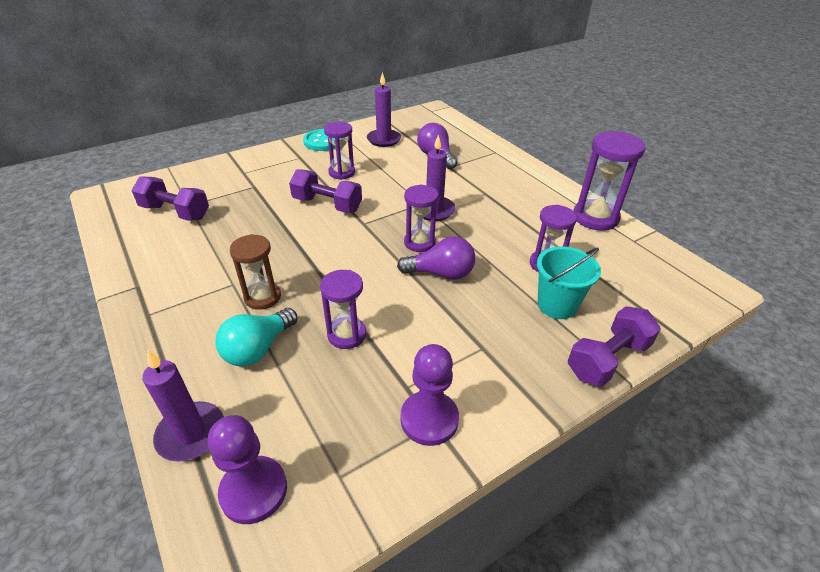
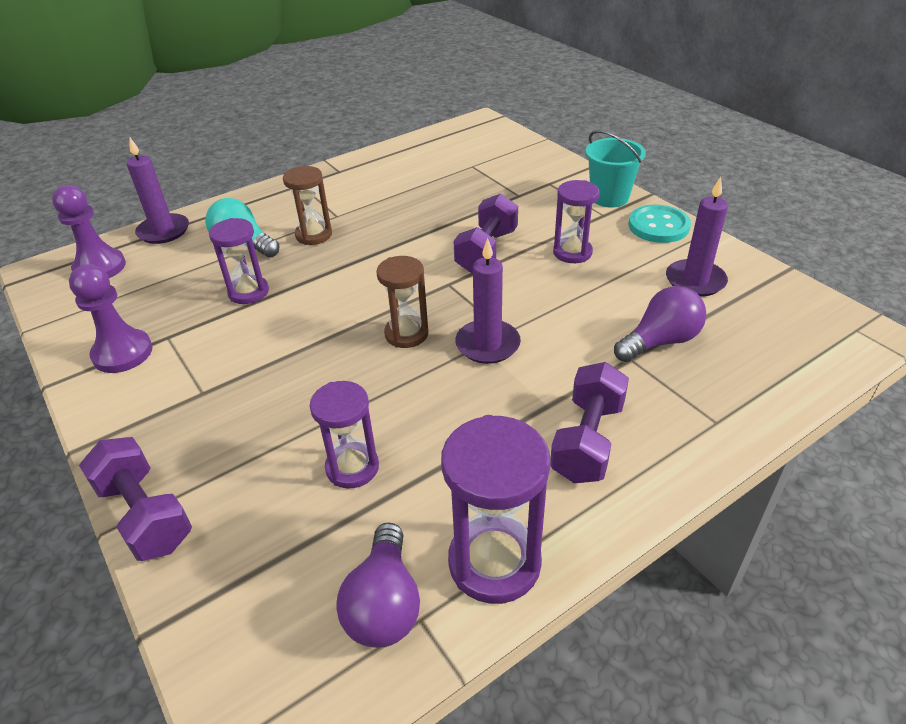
camera: 90 degrees right, 0 degrees up
purple dumbbell [131,176,209,221] -> purple dumbbell moved to [550,362,629,483]
purple light bulb [397,236,475,280] -> purple light bulb moved to [336,522,420,648]
purple hourglass [404,184,439,252] -> brown hourglass [376,256,429,348]
turquoise bucket [537,246,601,319] -> turquoise bucket moved to [586,130,646,208]

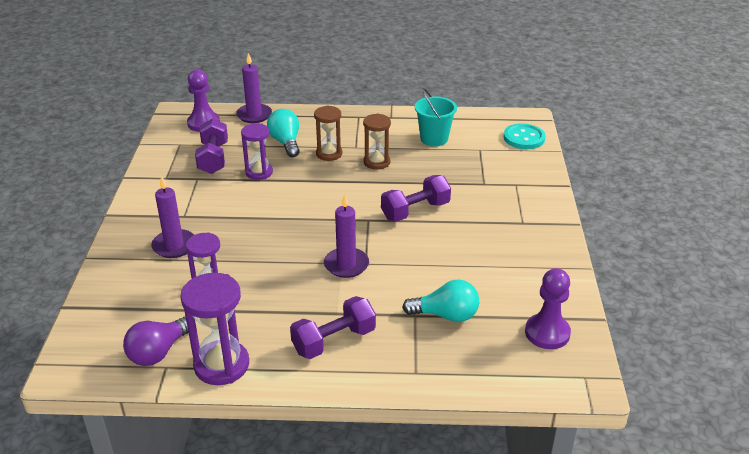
camera: 35 degrees right, 5 degrees down
purple pawn [69,264,153,373] -> purple pawn moved to [525,268,571,349]
purple dumbbell [79,437,192,561] -> purple dumbbell moved to [195,118,228,174]
brown hourglass [376,256,429,348] -> brown hourglass moved to [363,113,391,170]
purple hourglass [553,180,599,263] -> none
turquoise bucket [586,130,646,208] -> turquoise bucket moved to [415,88,457,146]
purple light bulb [614,286,707,362] -> turquoise light bulb [402,279,479,322]
turquoise button [629,205,691,243] -> turquoise button moved to [504,123,545,149]
purple candle [666,177,728,297] -> purple candle moved to [151,176,194,258]

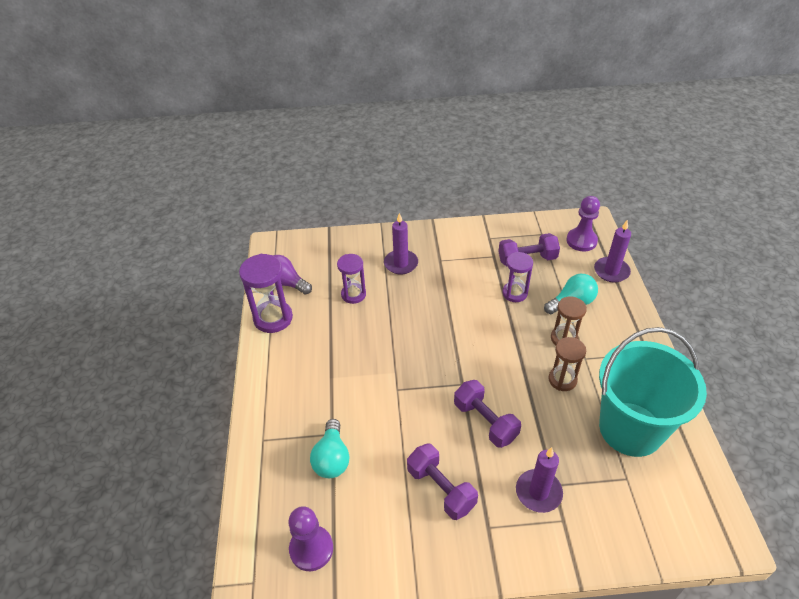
camera: 85 degrees right, 10 degrees up
purple dumbbell [290,296,376,359] -> purple dumbbell moved to [407,443,478,520]
purple candle [324,194,369,278] -> purple candle moved to [516,447,563,513]
turquoise bucket [415,88,457,146] -> turquoise bucket [599,327,707,457], size x1.92
turquoise button [504,123,545,149] -> none

